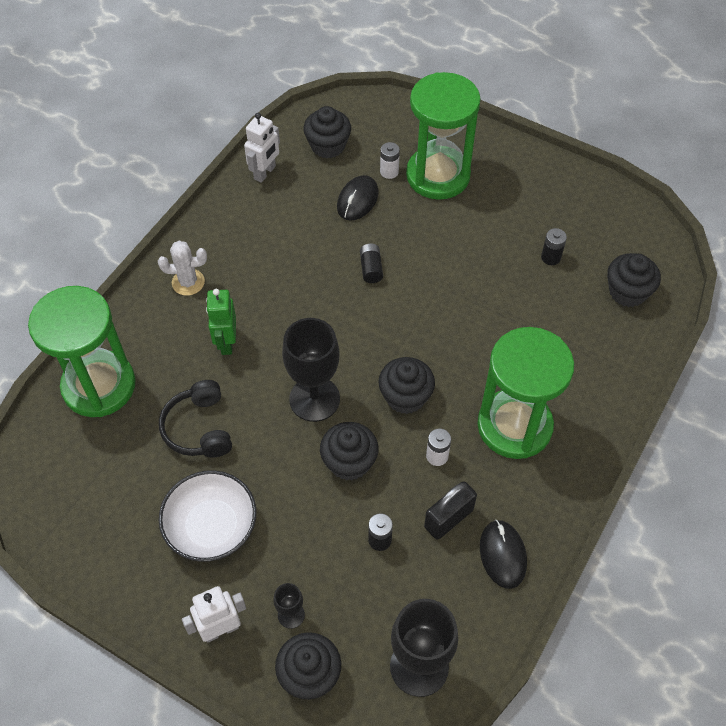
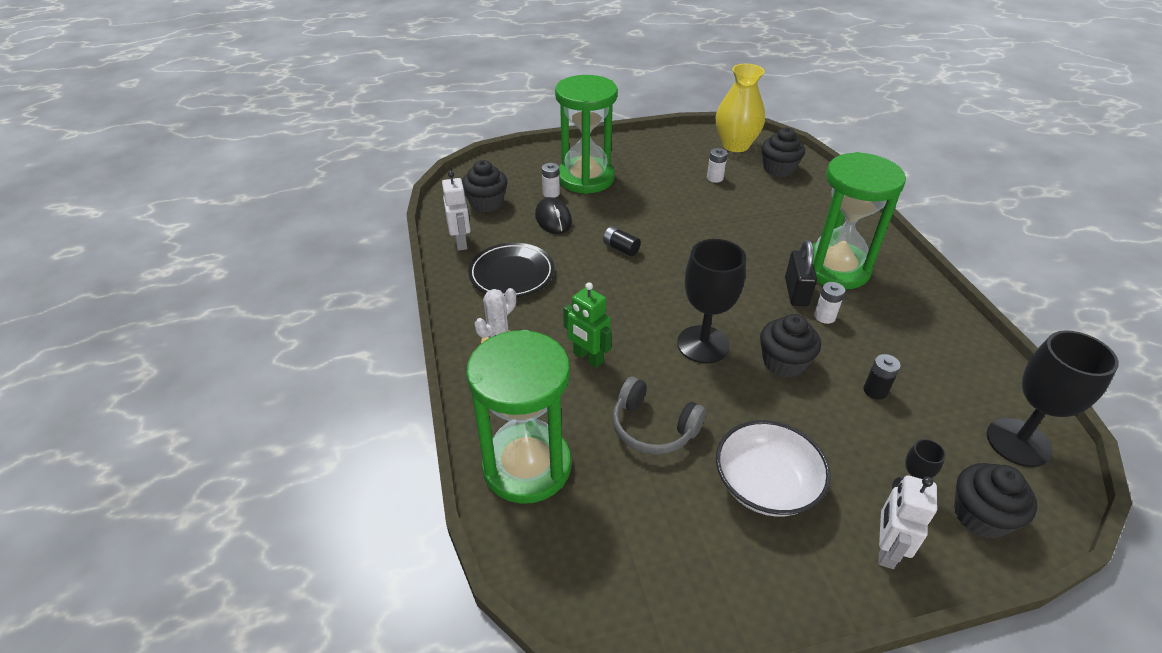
camera: 45 degrees left, 15 degrees down
black headphones [159,380,232,458] -> grey headphones [612,377,706,455]
black cupcake [378,357,435,414] -> none
black padlock [424,481,477,540] -> black padlock moved to [785,240,817,306]
black mouse [480,520,527,589] -> none
black battery [541,228,567,265] -> white battery [707,148,728,183]
none -> black plate [468,243,554,297]
none -> yellow vase [716,64,765,152]

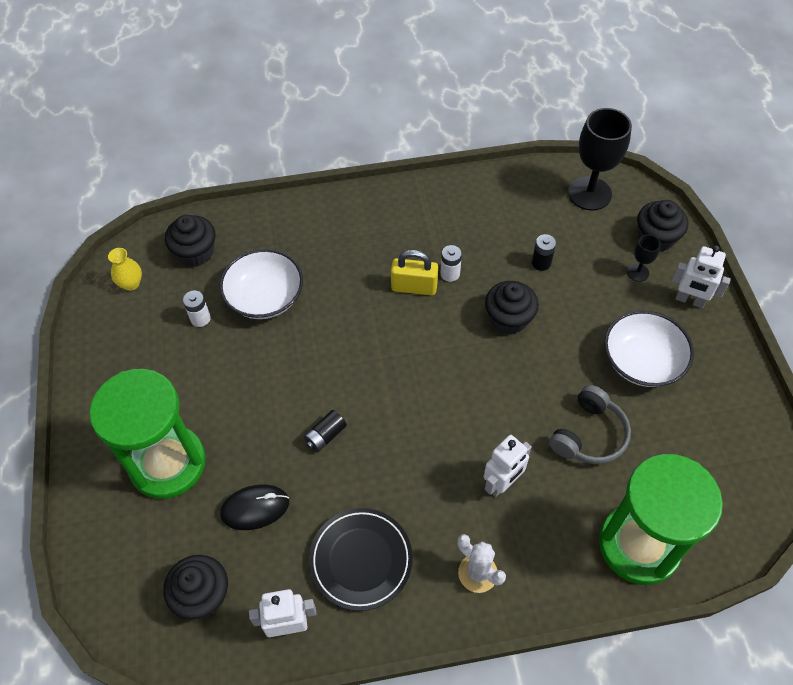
camera: 85 degrees left, 15 degrees up
white battery [542,163,560,198] -> none
green robot [563,282,612,368] -> white robot [484,435,532,497]
black goblet [677,239,746,363] -> none
yellow vase [716,64,765,152] -> yellow vase [108,248,142,291], size x0.49
black padlock [785,240,817,306] -> yellow padlock [391,250,438,296]
green hourglass [813,152,906,289] -> none
none -> white bowl [219,249,303,319]

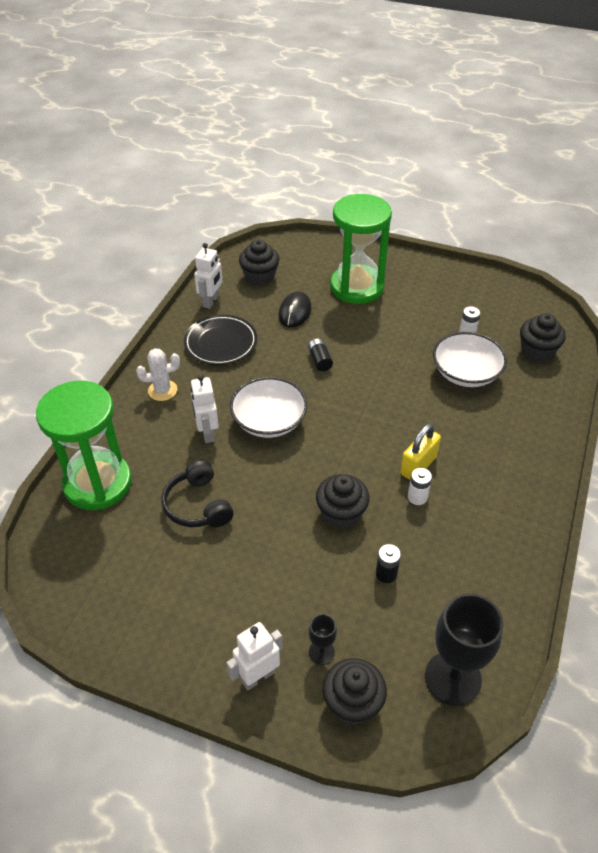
camera: 120 degrees right, 10 degrees down
yellow vase [108,248,142,291] -> none
grey headphones [549,385,631,464] -> black headphones [161,459,234,527]
white bowl [604,310,694,387] -> white bowl moved to [230,377,307,438]

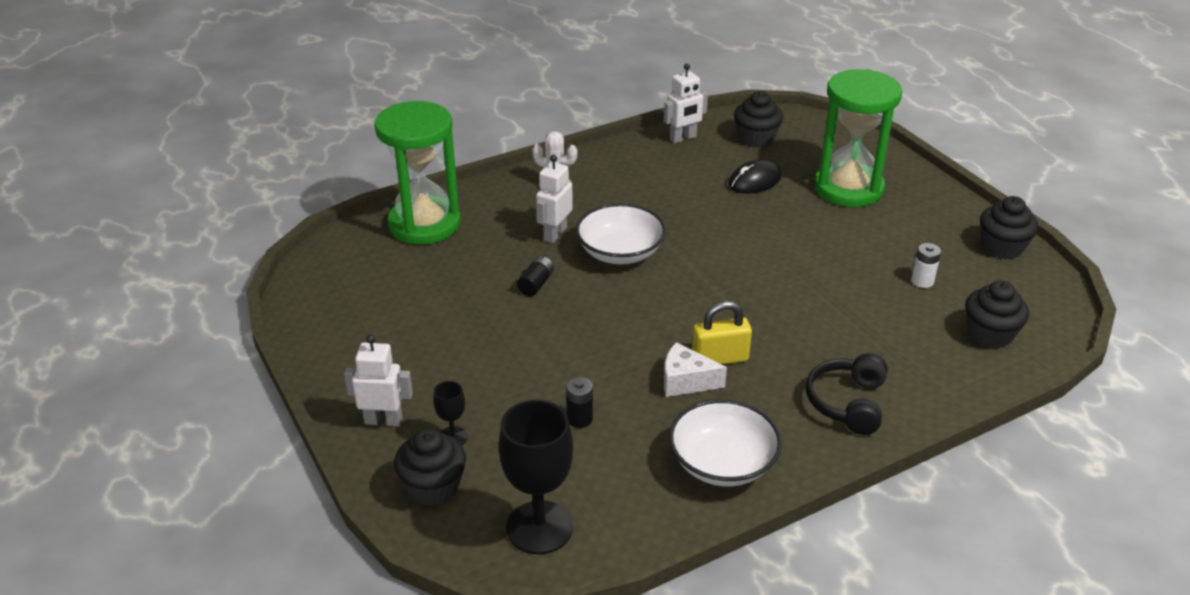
camera: 40 degrees right, 10 degrees down
black headphones [161,459,234,527] -> black headphones moved to [806,353,888,435]
black plate [184,315,257,365] -> none
black battery [308,338,333,371] -> black battery moved to [517,256,554,296]
black cupcake [316,474,370,529] -> black cupcake moved to [980,196,1038,259]
white battery [408,468,432,505] -> white cheese [664,342,727,397]
white bowl [433,332,507,387] -> white bowl moved to [669,399,782,487]

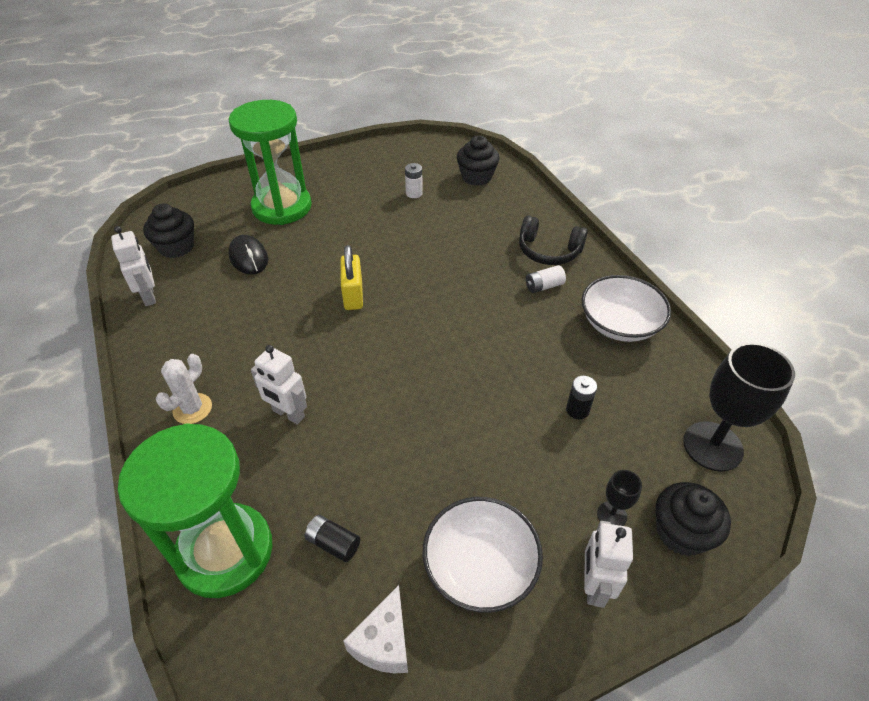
camera: 85 degrees left, 10 degrees up
black battery [517,256,554,296] -> black battery moved to [305,515,360,562]
white bowl [576,203,666,264] -> white bowl moved to [423,497,543,613]
white cheese [664,342,727,397] -> white cheese moved to [343,585,408,673]
yellow padlock [692,301,752,364] -> yellow padlock moved to [341,245,363,310]
black cupcake [980,196,1038,259] -> none
none -> white battery [526,265,566,293]

